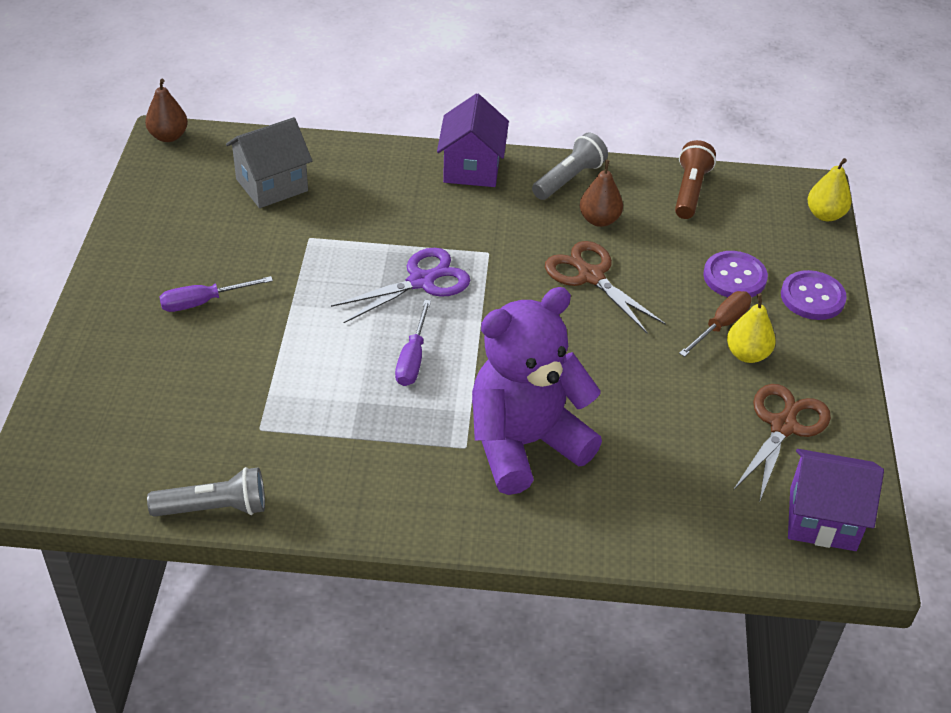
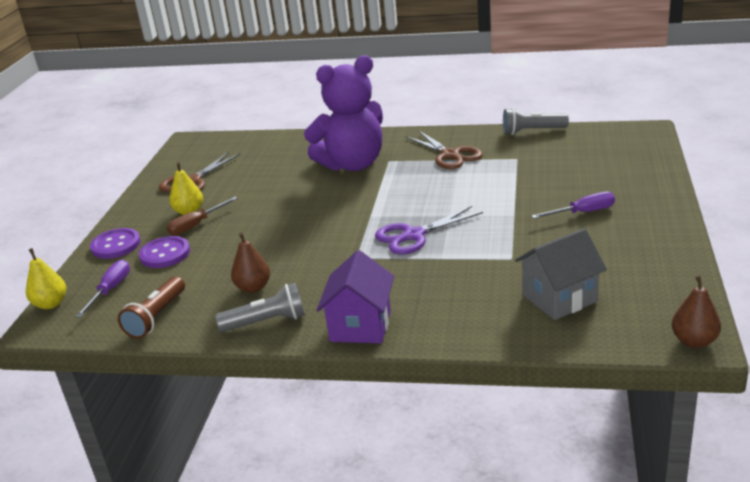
camera: 170 degrees left, 15 degrees down
purple screwdriver [395,300,431,386] -> purple screwdriver moved to [75,260,130,318]
grey flashlight [532,132,608,200] -> grey flashlight turned 150 degrees counterclockwise [215,283,305,332]
brown scissors [545,241,666,334] -> brown scissors moved to [406,131,483,169]
purple house [788,449,884,551] -> none

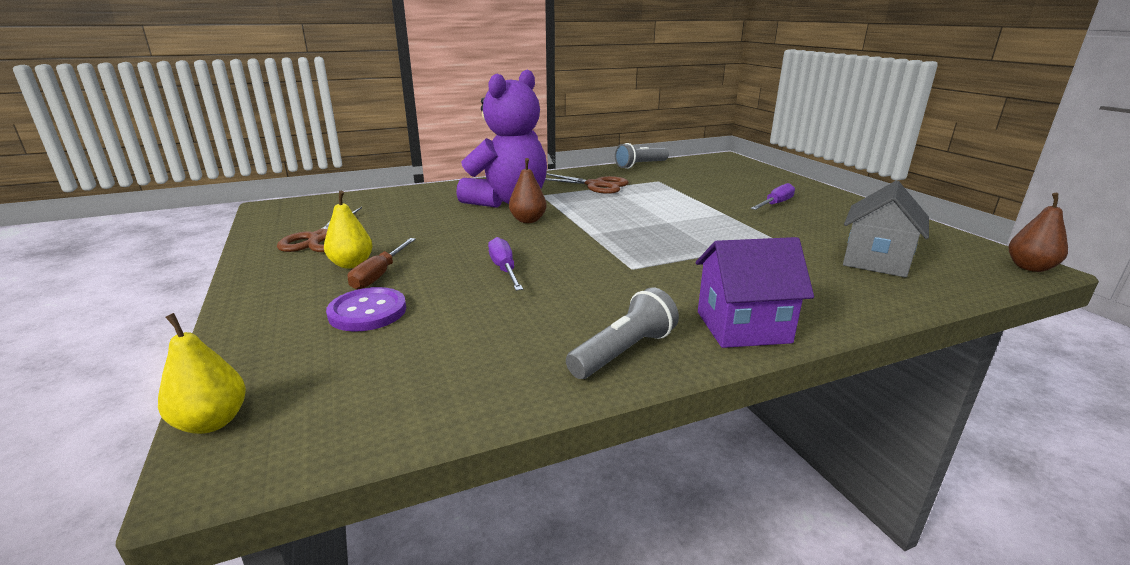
camera: 35 degrees left, 5 degrees down
purple screwdriver [75,260,130,318] -> purple screwdriver moved to [488,237,523,291]
purple button [90,228,141,259] -> none
brown flashlight [118,276,185,339] -> none
brown pear [231,233,270,293] -> brown pear moved to [509,158,547,223]
purple house [317,250,394,343] -> purple house turned 75 degrees counterclockwise [696,237,814,348]
purple scissors [375,206,483,255] -> none

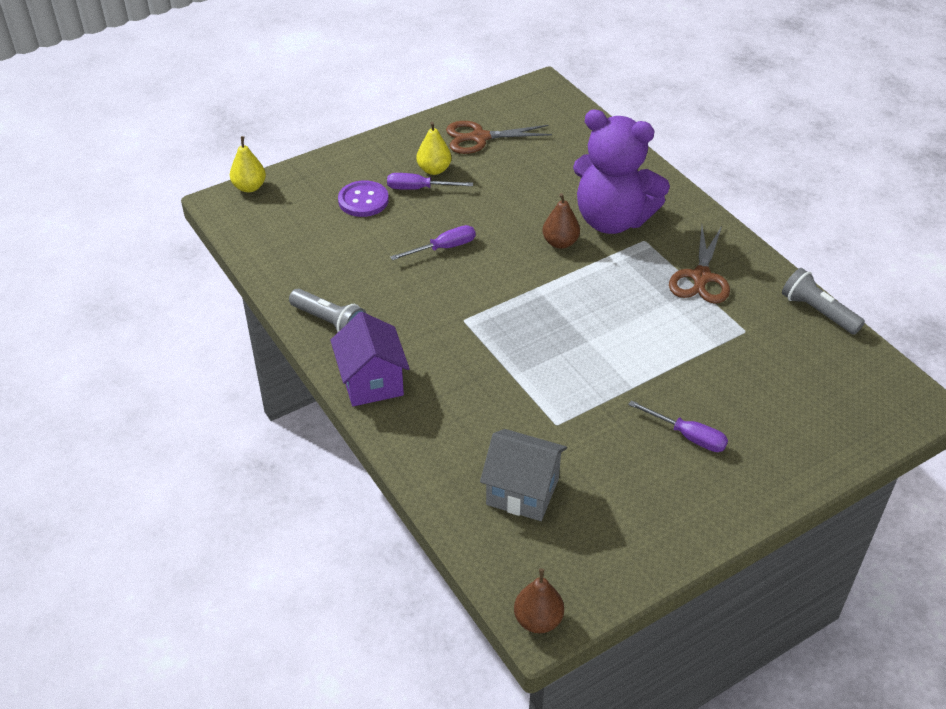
camera: 80 degrees right, 20 degrees up
brown screwdriver [348,238,416,290] -> purple screwdriver [387,173,473,190]

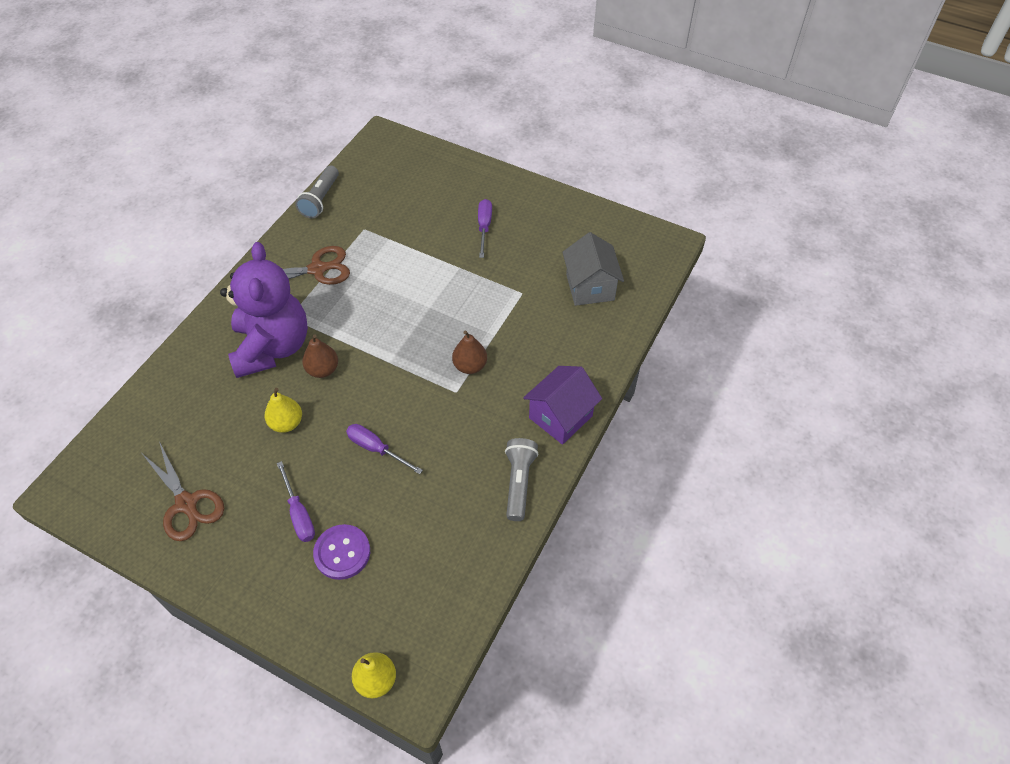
camera: 120 degrees left, 10 degrees up
yellow pear [416,122,451,175] -> yellow pear moved to [265,388,302,433]
brown pear [514,568,564,633] -> brown pear moved to [452,331,487,374]

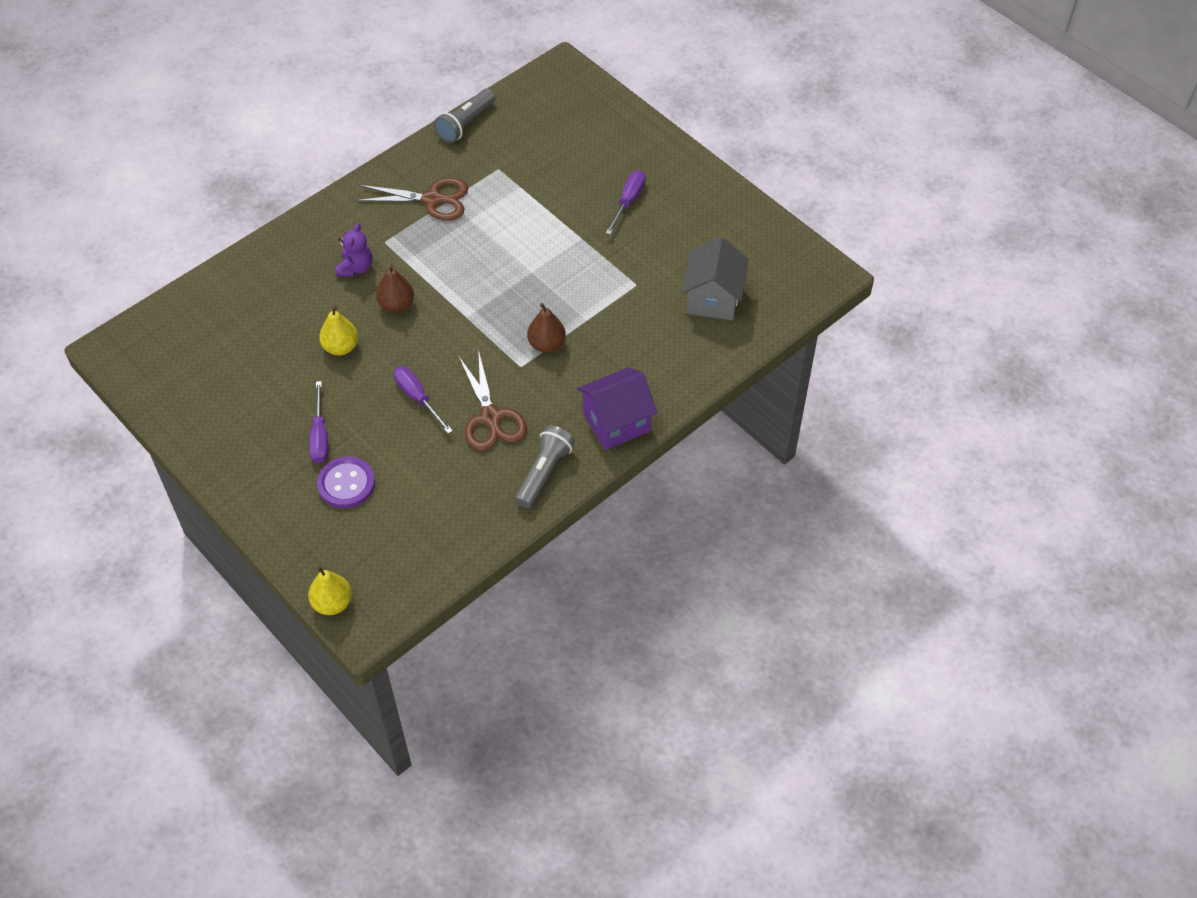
camera: 20 degrees right, 0 degrees up
brown scissors [143,441,224,541] -> brown scissors moved to [459,350,527,451]
purple teddy bear [220,242,308,378] -> purple teddy bear [335,223,372,277], size x0.42

